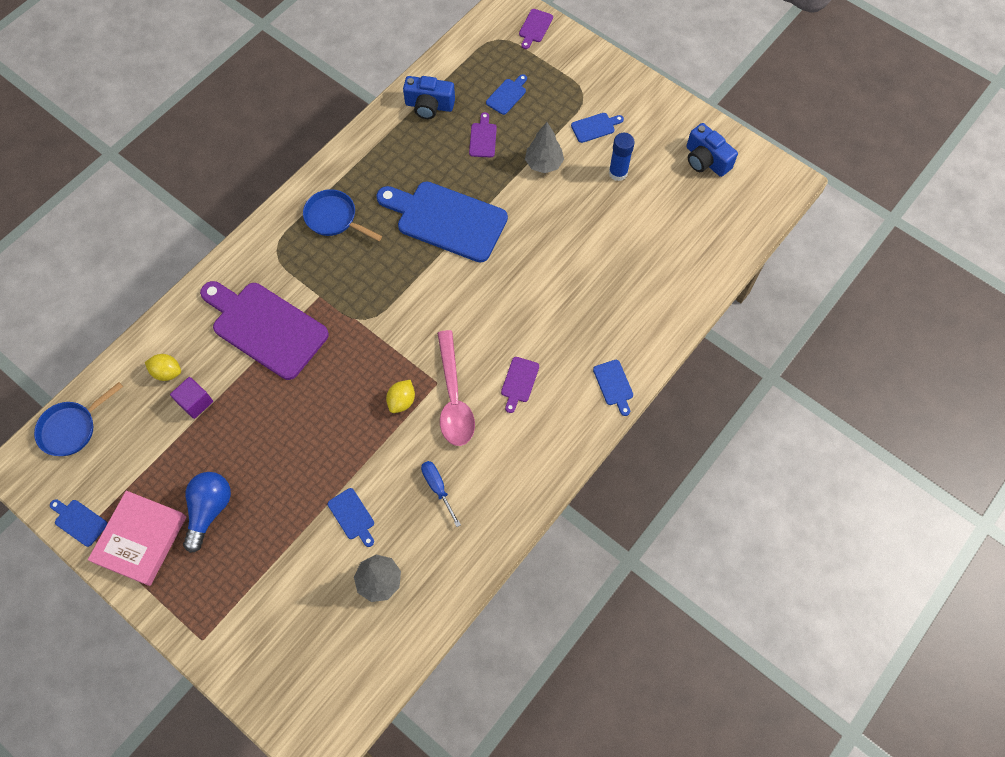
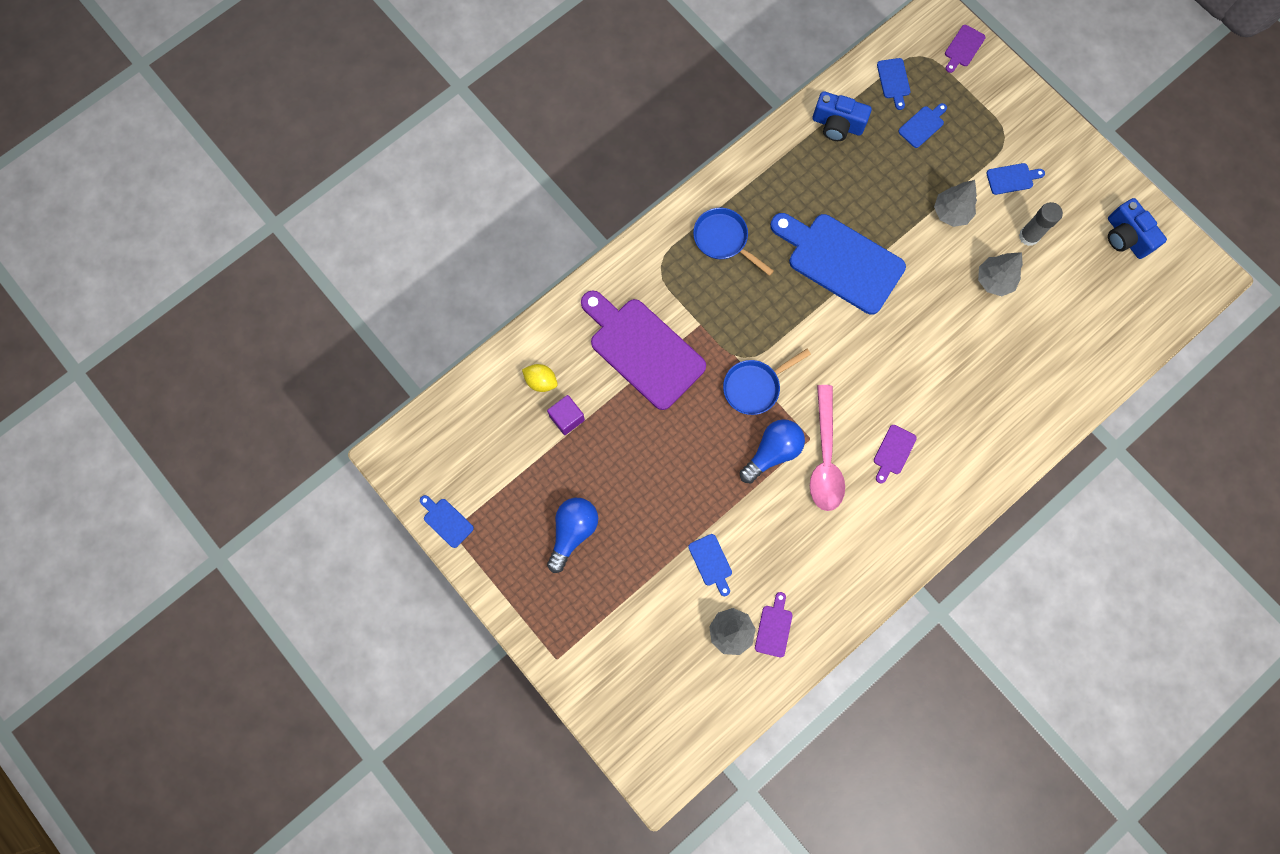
camera: 10 degrees right, 10 degrees up
blue pan [34,382,123,456] -> blue pan moved to [723,349,811,415]
pink book [88,491,187,586] -> none
yellow lemon [386,380,415,413] -> blue light bulb [740,419,805,484]
blue screwdriver [421,461,461,527] -> none
purple cutting board [469,112,497,157] -> purple cutting board moved to [755,592,792,657]
blue cutting board [593,360,633,416] -> blue cutting board moved to [877,58,910,110]
blue glue stick [609,133,635,181] -> grey glue stick [1019,202,1063,246]
none -> grey tree [978,252,1023,296]

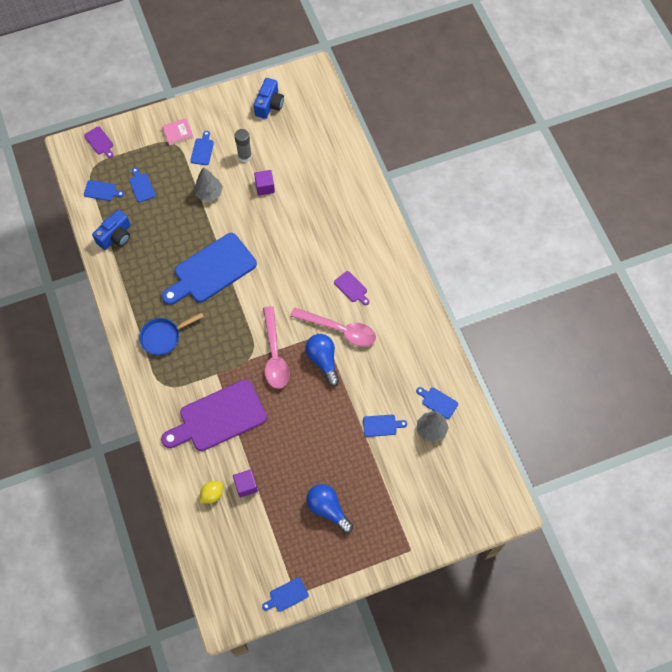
camera: 70 degrees left, 10 degrees down
blue pan [723,349,811,415] -> pink spoon [263,306,290,389]
purple cutting board [755,592,792,657] -> blue cutting board [416,387,458,419]
grey tree [978,252,1023,296] -> purple cube [254,170,275,195]
blue camera [1108,198,1167,259] -> blue camera turned 60 degrees counterclockwise [254,78,284,119]
none -> pink book [162,118,194,146]

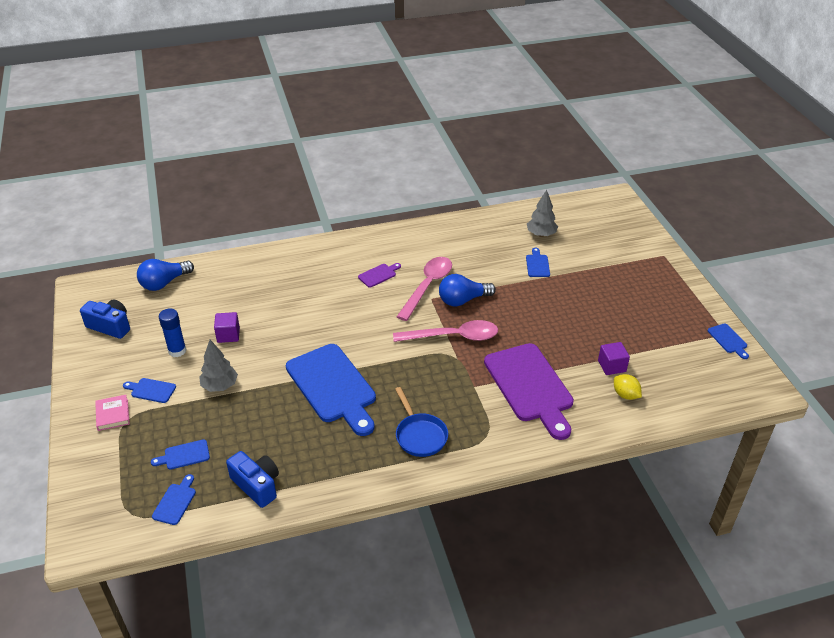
camera: 85 degrees left, 25 degrees down
purple cutting board [84,126,113,158] -> none
grey glue stick [234,129,252,162] -> blue glue stick [159,308,186,357]
blue light bulb [306,484,353,533] -> blue light bulb moved to [137,259,194,291]
blue cutting board [416,387,458,419] -> none

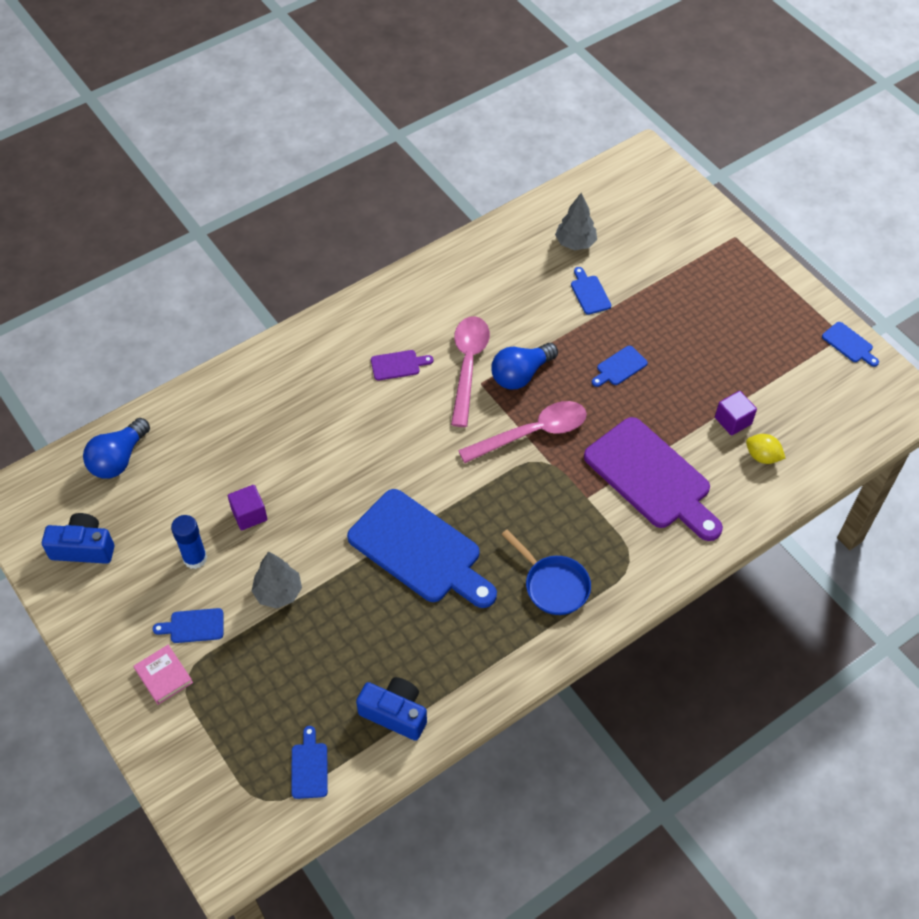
camera: 20 degrees left, 15 degrees up
blue cutting board [151,439,210,470] -> blue cutting board moved to [592,346,648,387]
purple cutting board [358,263,401,288] -> purple cutting board turned 45 degrees clockwise [371,350,433,381]

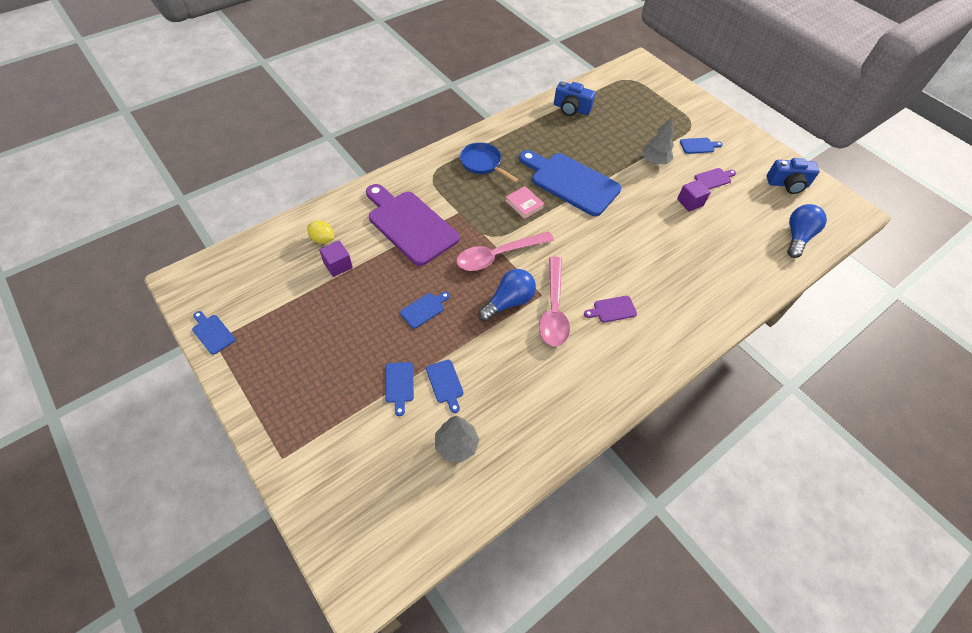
camera: 175 degrees right, 0 degrees up
pink book [134,645,193,705] -> pink book moved to [505,186,545,219]
blue glue stick [171,515,207,569] -> purple cutting board [694,168,736,189]
blue cutting board [291,726,328,799] -> blue cutting board moved to [385,362,414,416]

